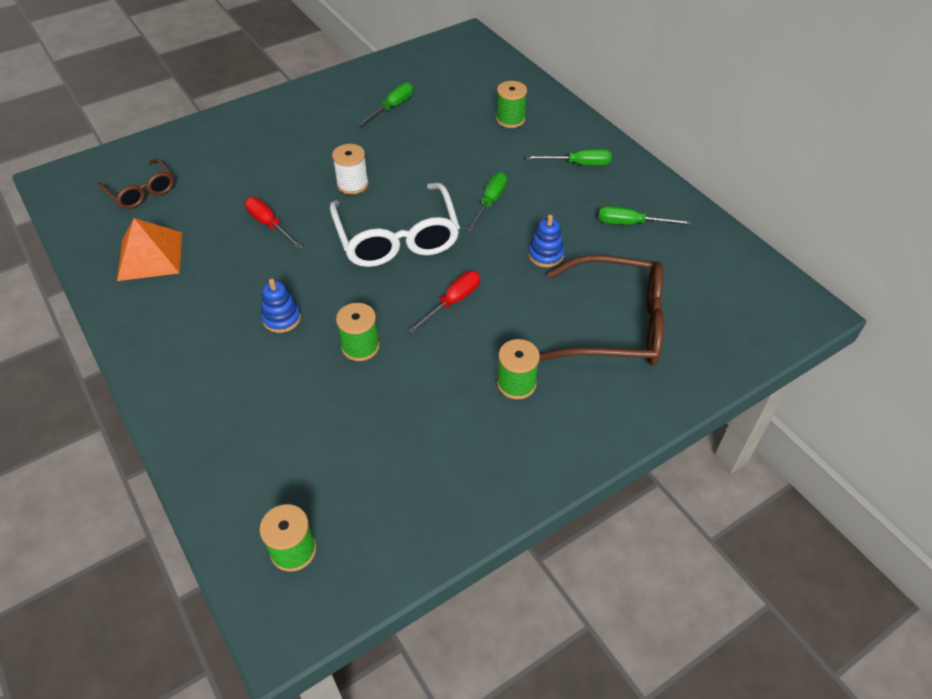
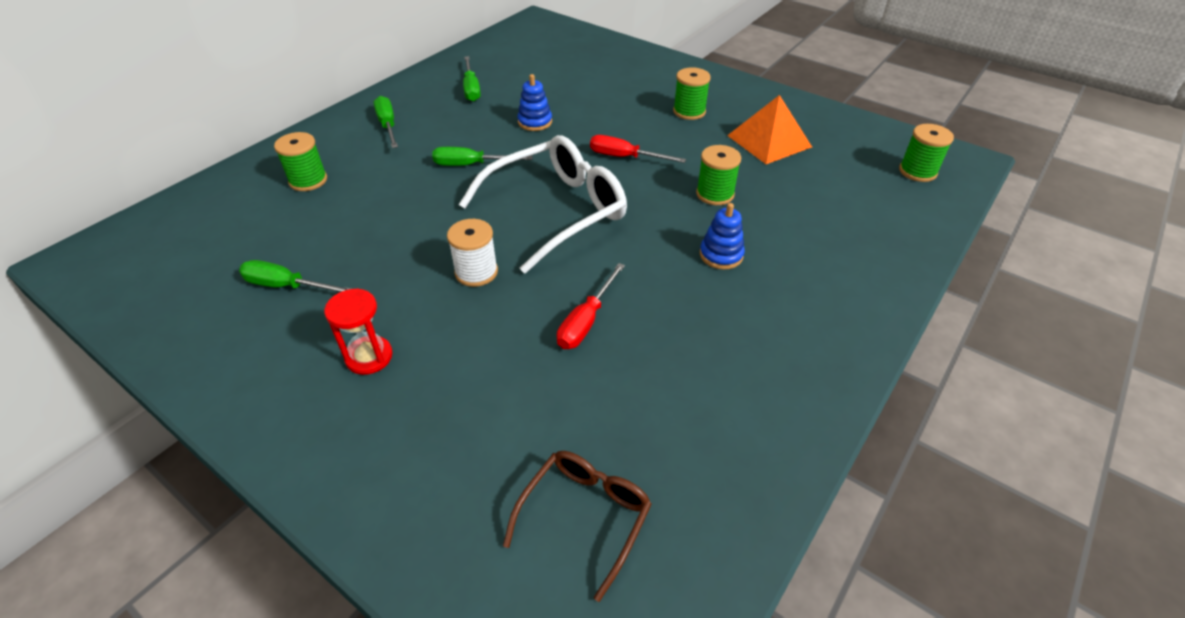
camera: 110 degrees left, 5 degrees down
orange pyramid [117,218,182,281] -> orange pyramid moved to [727,95,812,164]
brown glasses [539,255,664,366] -> none
none -> red hourglass [324,288,393,375]

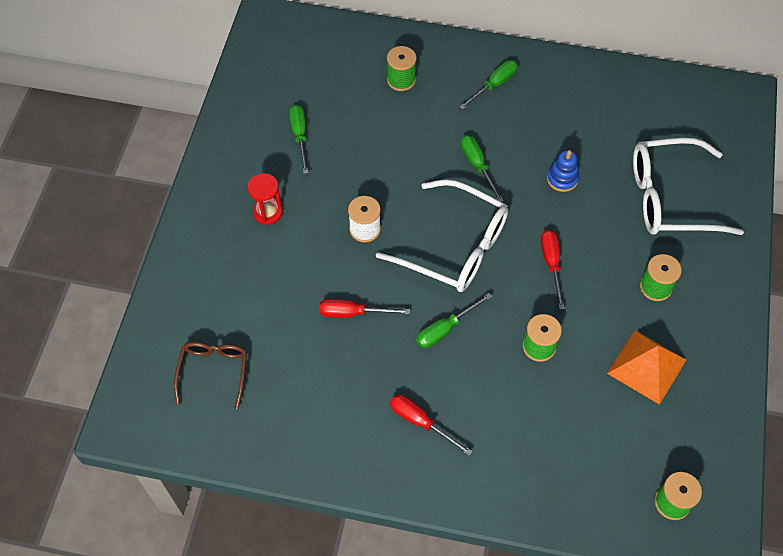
camera: 65 degrees right, 15 degrees up
green screwdriver [463,56,481,102] -> green screwdriver moved to [416,293,492,348]
brown glasses [503,451,652,602] -> brown glasses turned 90 degrees counterclockwise [174,342,247,409]
blue stacking toy [700,203,745,270] -> none
none -> red screwdriver [390,394,473,456]
none -> white glasses [633,138,744,235]

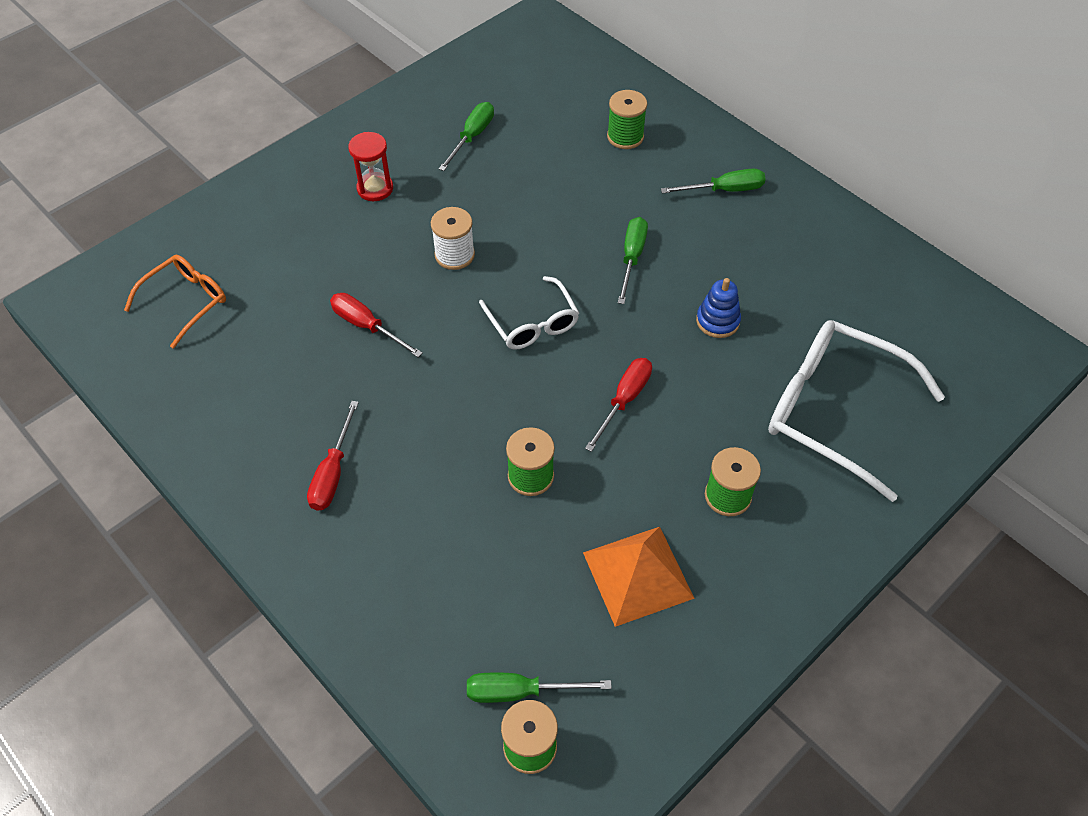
camera: 35 degrees right, 5 degrees down
brown glasses [174,342,247,409] -> orange glasses [124,255,226,349]
white glasses [376,179,508,292] -> white glasses [479,276,579,350], size x0.57
red screwdriver [390,394,473,456] -> red screwdriver turned 150 degrees counterclockwise [307,401,359,511]
green screwdriver [416,293,492,348] -> green screwdriver moved to [467,672,612,703]

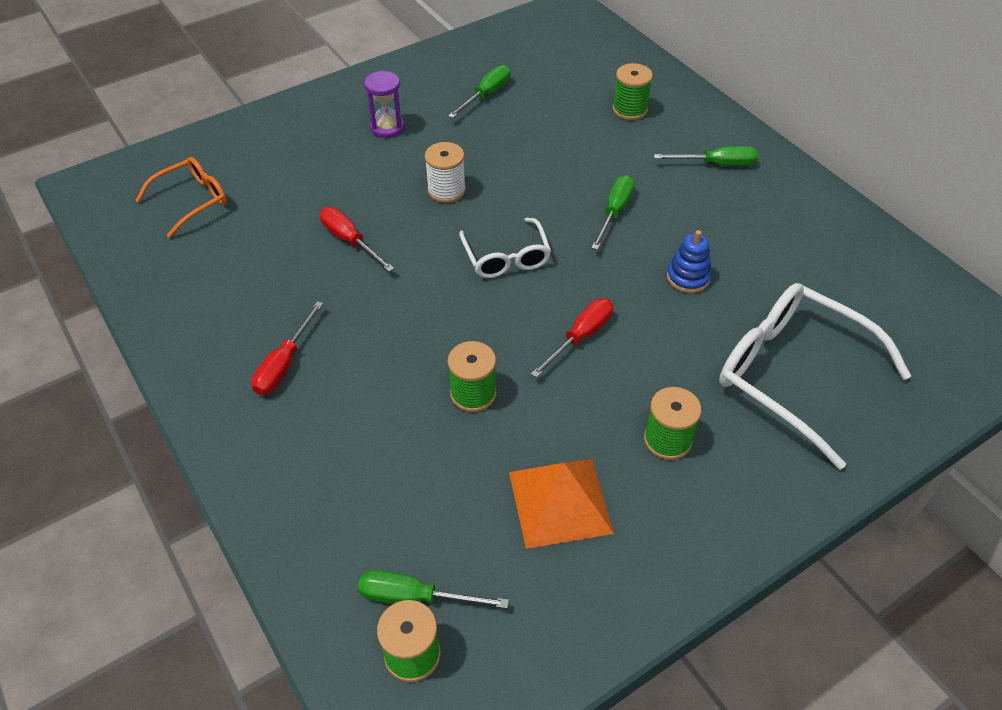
camera: 10 degrees right, 5 degrees down
red hourglass [348,132,393,201] -> purple hourglass [364,71,404,138]

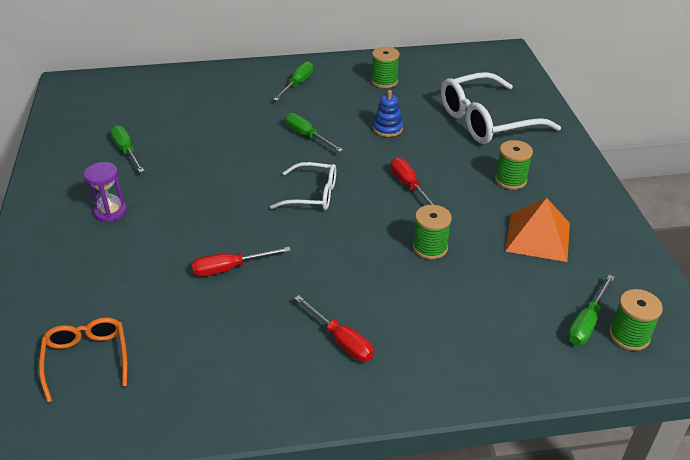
camera: 65 degrees left, 10 degrees down
white spool [425,142,466,203] -> none
green spool [613,63,653,120] -> green spool moved to [371,47,400,88]

